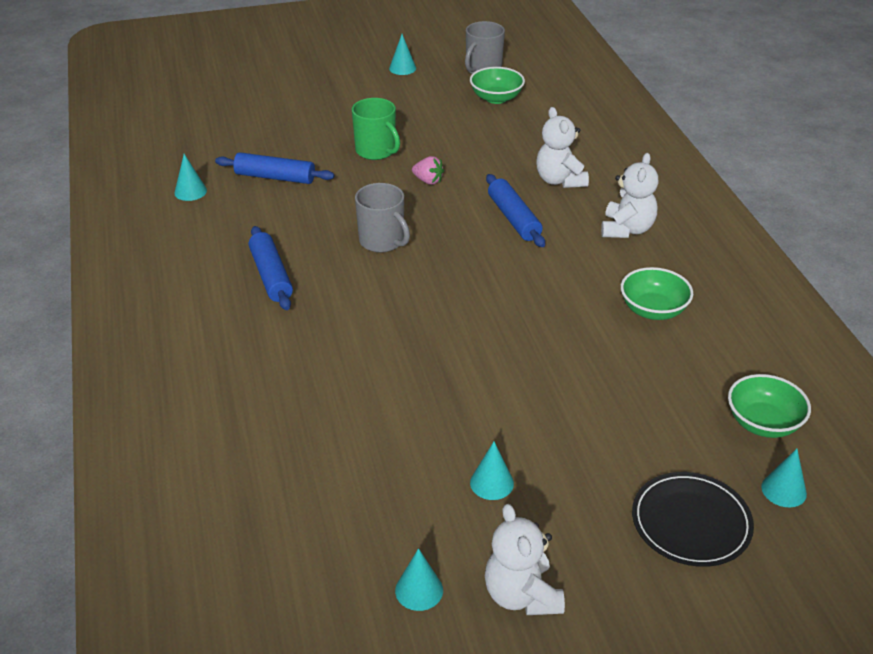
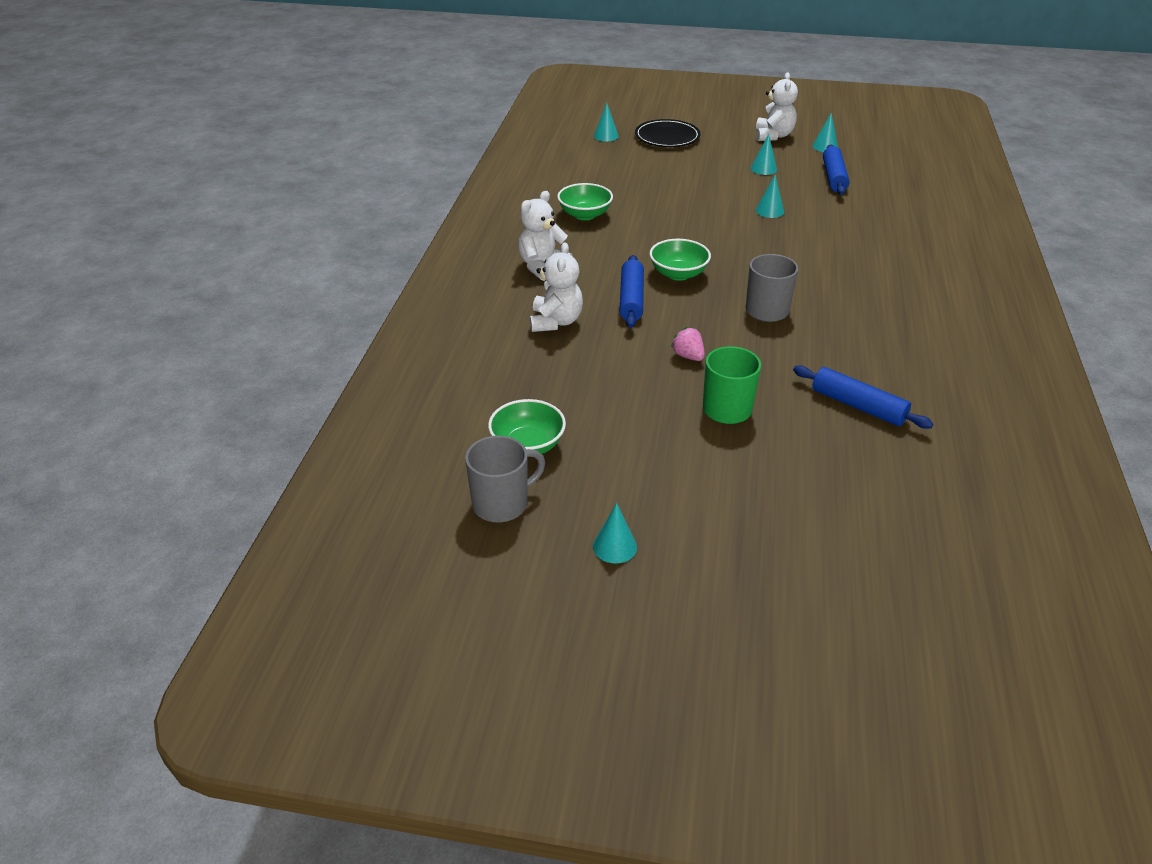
camera: 155 degrees left, 0 degrees up
turquoise cone [174,154,207,201] -> turquoise cone moved to [756,175,784,218]
blue rolling pin [249,226,293,310] -> blue rolling pin moved to [823,145,850,195]
green bowl [728,374,811,438] -> green bowl moved to [649,239,711,281]

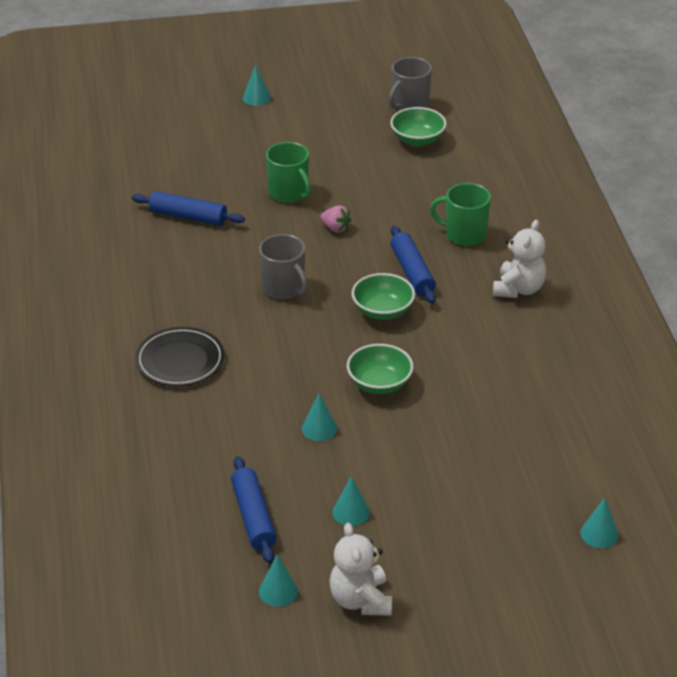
camera: 160 degrees right, 0 degrees up
white teddy bear [530,242,583,332] -> green mug [430,183,491,246]
green bowl [557,183,613,220] -> green bowl moved to [347,344,413,394]
turquoise cone [593,503,637,563] -> turquoise cone moved to [243,65,271,106]
black plate [635,119,701,147] -> black plate moved to [135,327,225,386]

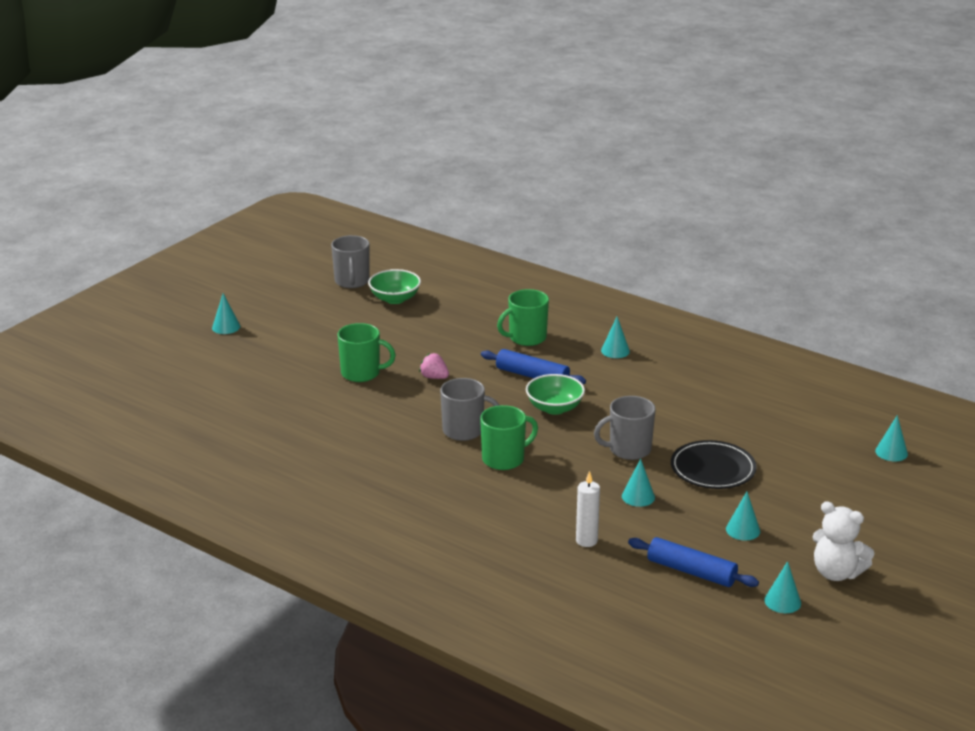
camera: 45 degrees left, 10 degrees down
blue rolling pin [132,191,245,226] -> none
black plate [135,327,225,386] -> black plate moved to [671,440,757,489]
pink strawberry [320,205,351,233] -> pink strawberry turned 135 degrees counterclockwise [419,353,449,379]
green bowl [347,344,413,394] -> grey mug [594,396,655,460]
white teddy bear [493,220,546,298] -> turquoise cone [601,317,630,358]
none -> green mug [480,405,538,470]
none -> white candle [576,471,600,547]

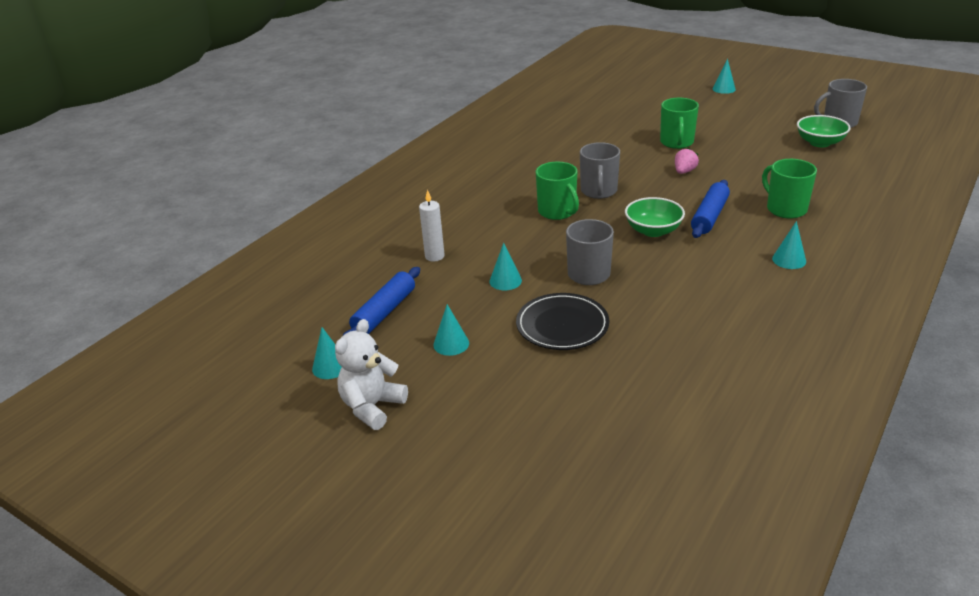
camera: 90 degrees right, 5 degrees up
turquoise cone [875,415,908,461] -> none

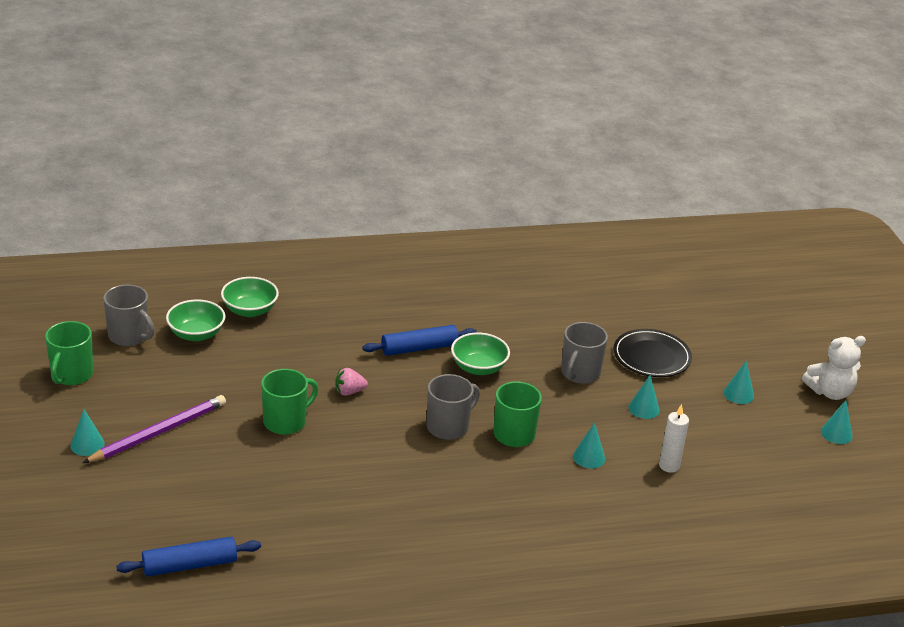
camera: 140 degrees left, 0 degrees up
blue rolling pin [343,267,420,335] -> blue rolling pin moved to [116,537,261,577]
green mug [762,159,817,219] -> green mug moved to [45,321,93,385]
turquoise cone [772,221,806,269] -> turquoise cone moved to [573,423,605,468]
none -> purple pencil [83,395,226,463]
none -> green bowl [221,277,279,317]

